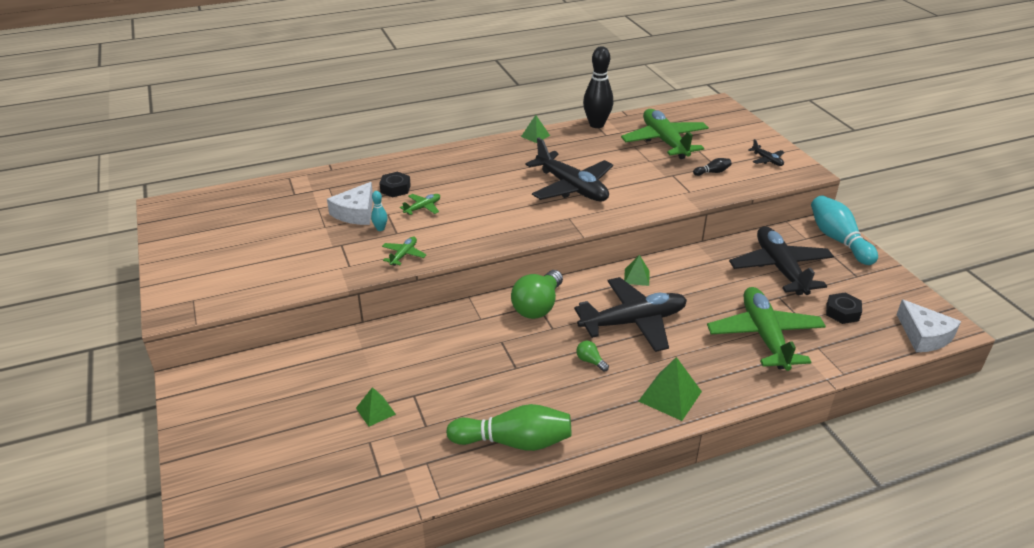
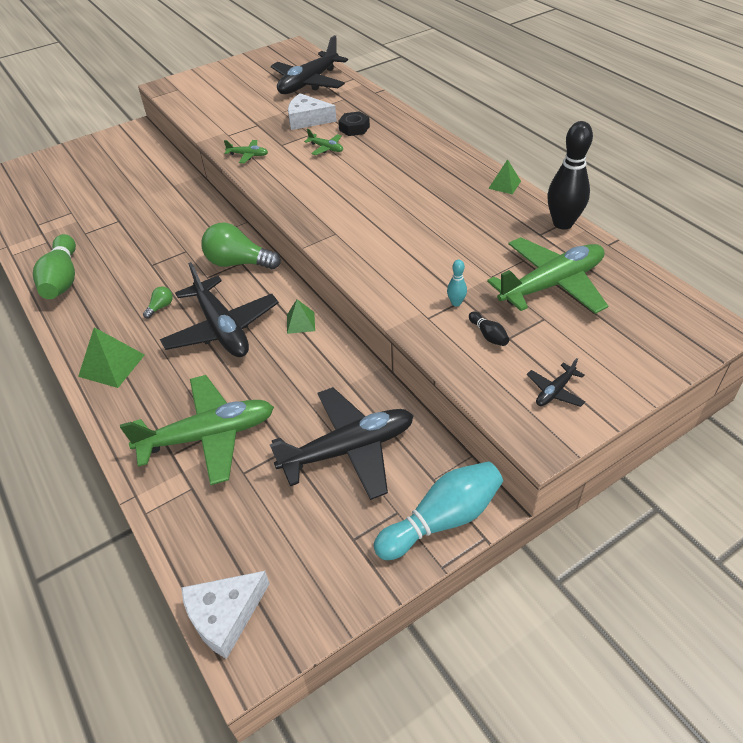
camera: 80 degrees right, 10 degrees up
green pyramid [356,387,396,427] -> none
turquoise bowling pin [371,191,388,231] -> turquoise bowling pin moved to [447,260,467,306]
black plane [525,137,613,202] -> black plane moved to [271,35,348,94]
black nut [826,293,862,324] -> none

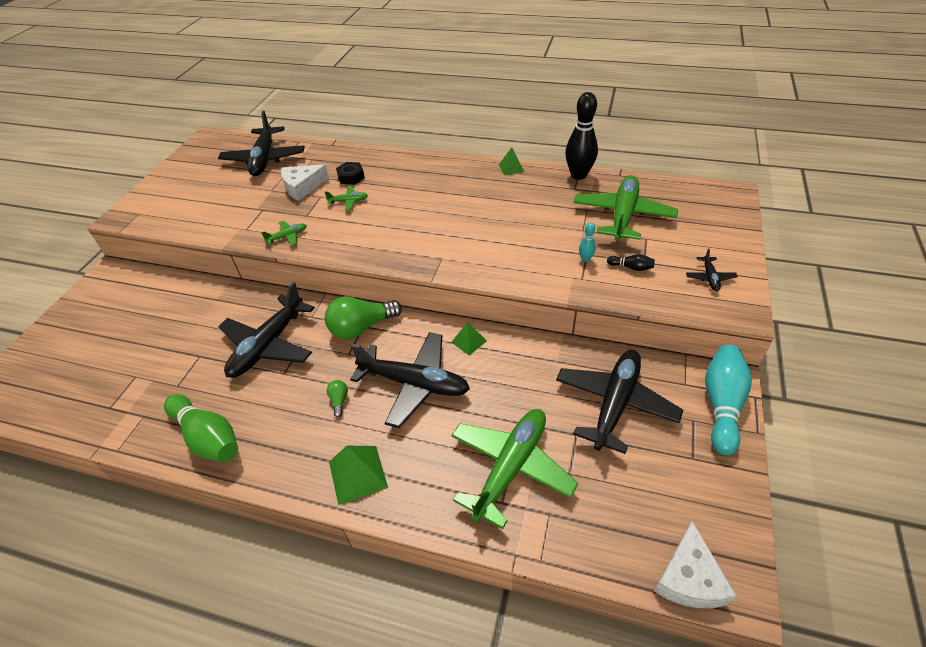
camera: 40 degrees left, 0 degrees up
none -> black plane [218,282,315,378]

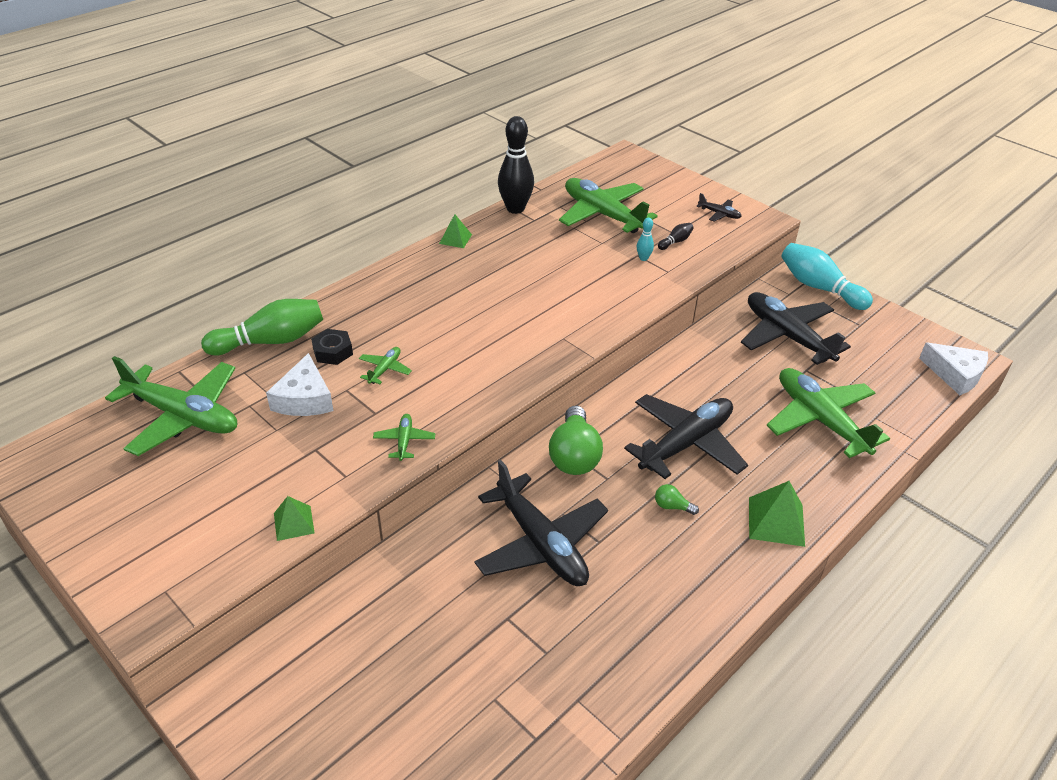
camera: 65 degrees left, 5 degrees down
green bowling pin [164,394,238,462] -> green bowling pin moved to [201,299,324,355]
black plane [218,110,305,176] -> green plane [105,356,237,456]
green pyramid [451,322,487,356] -> green pyramid moved to [274,496,315,541]

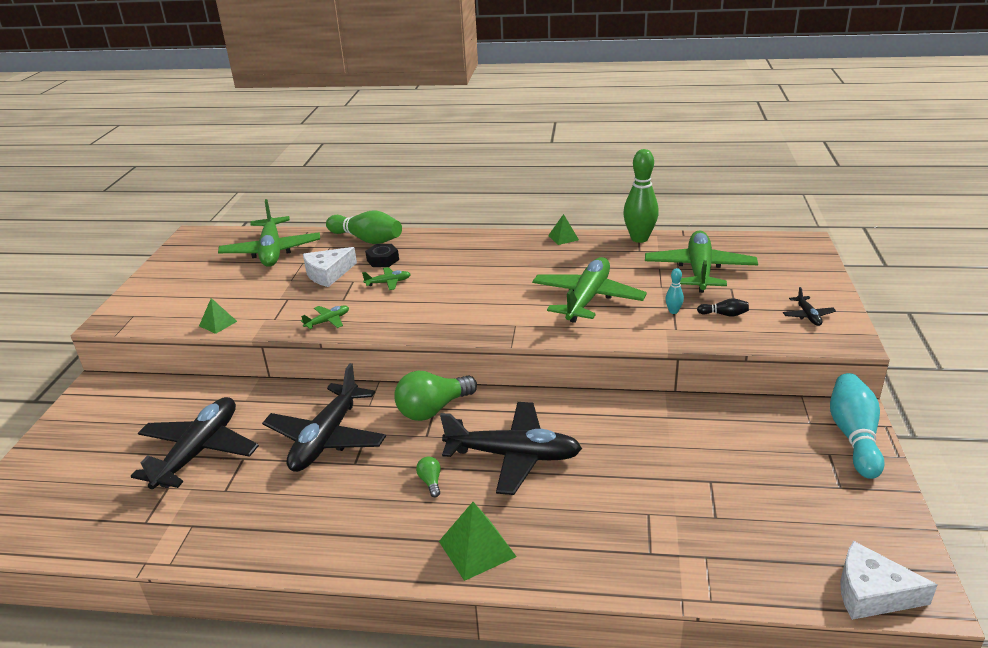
camera: 55 degrees right, 10 degrees down
black bowling pin [498,116,534,214] -> green bowling pin [623,149,659,243]
black plane [741,292,851,365] -> black plane moved to [131,397,259,489]
green plane [766,368,890,458] -> green plane moved to [532,257,647,323]
white cheese [919,342,988,395] -> white cheese turned 105 degrees clockwise [840,541,937,620]

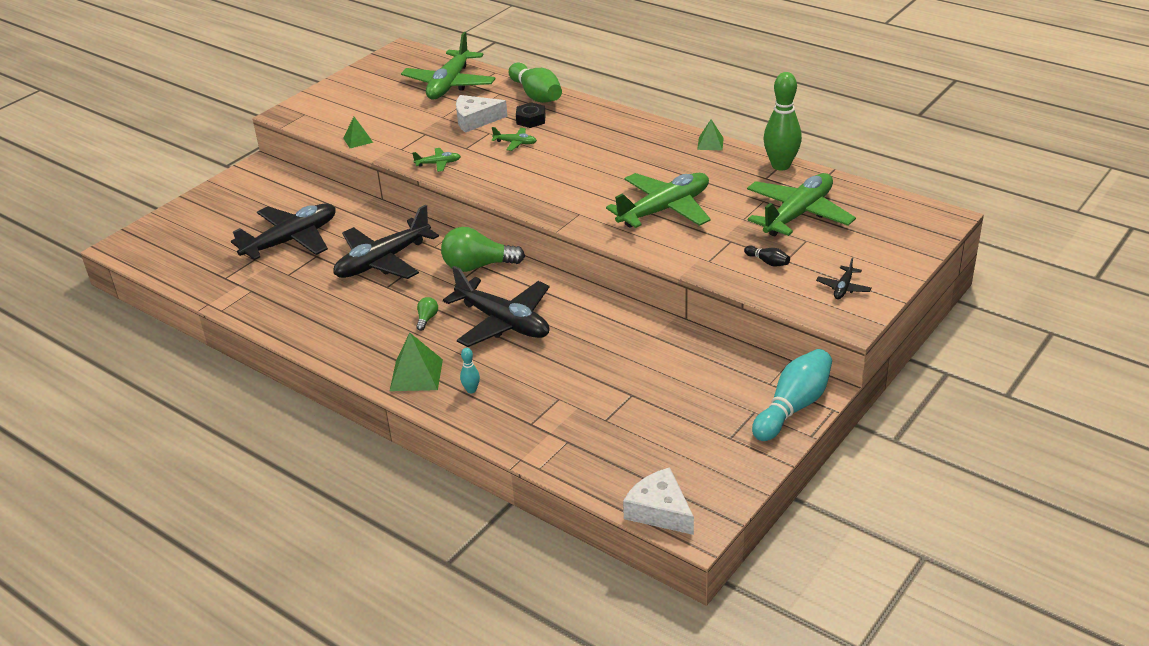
camera: 30 degrees right, 5 degrees up
turquoise bowling pin [665,268,684,314] -> turquoise bowling pin moved to [460,348,480,393]

